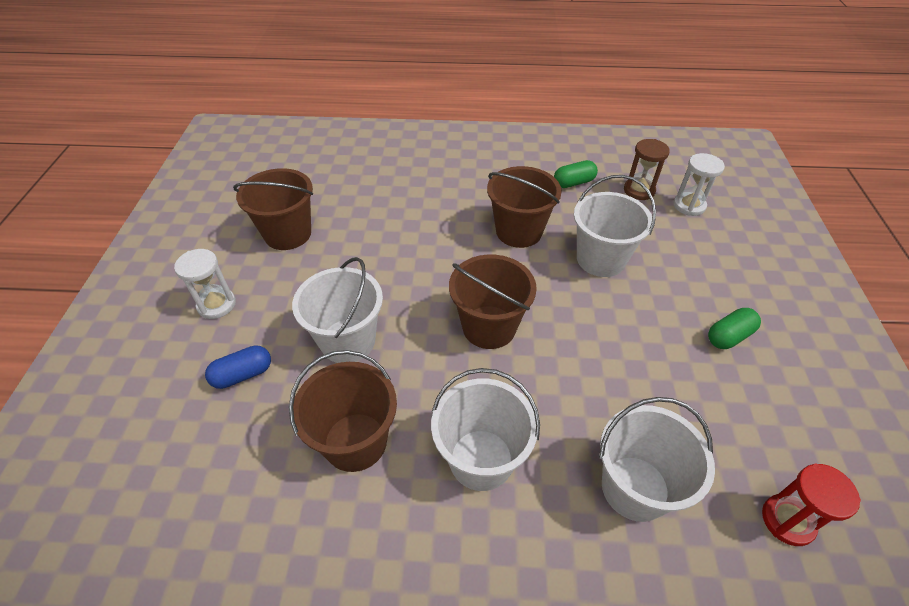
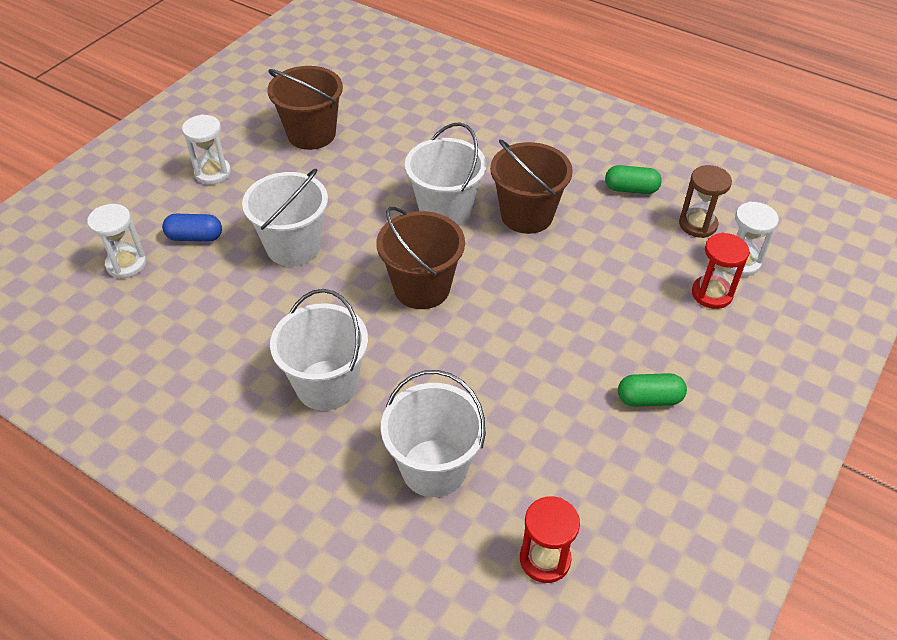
camera: 30 degrees right, 0 degrees up
brown bucket [289,350,397,472] -> none
white bucket [574,175,656,277] -> white bucket moved to [405,123,486,226]
none -> white hourglass [87,204,147,279]
none -> red hourglass [692,233,750,309]

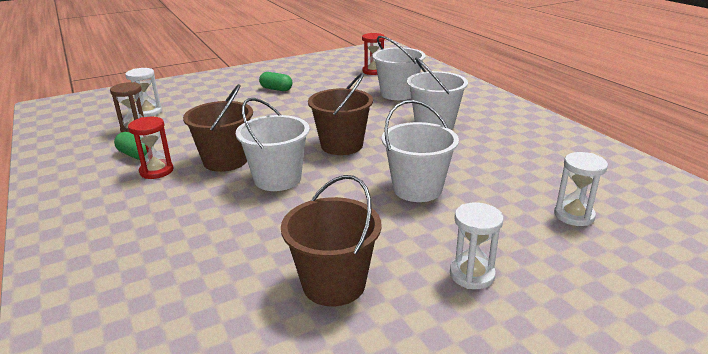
camera: 150 degrees left, 20 degrees down
blue capsule [162,214,222,242] -> none
red hourglass [692,233,750,309] -> red hourglass moved to [128,117,173,179]

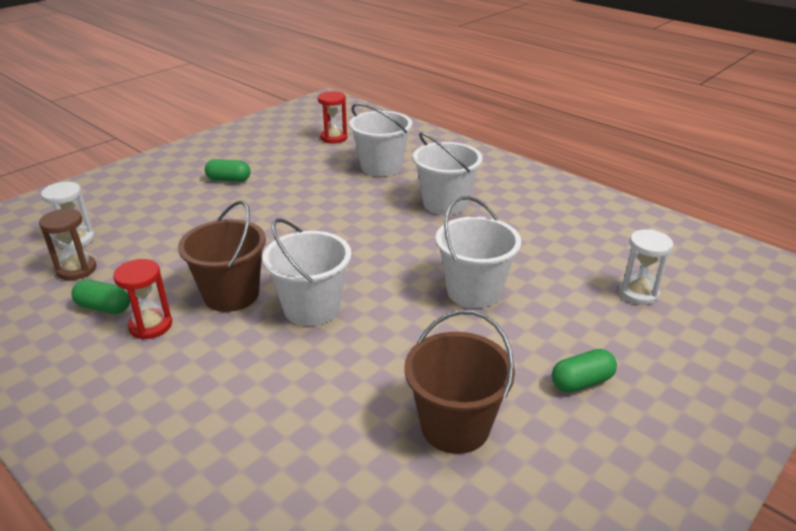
camera: 20 degrees left, 5 degrees up
brown bucket [308,73,373,155] -> none
white hourglass [450,203,503,289] -> green capsule [552,349,617,392]

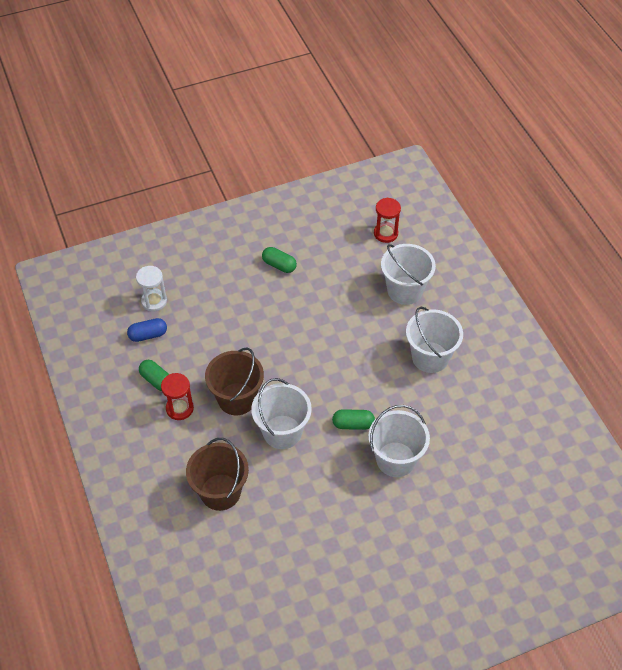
camera: 25 degrees right, 20 degrees up
brown hourglass [39,208,96,280] -> blue capsule [127,318,167,342]
brown bucket [404,310,515,454] -> brown bucket moved to [186,438,249,511]
green capsule [552,349,617,392] -> green capsule moved to [332,409,375,430]
white hourglass [618,230,673,305] -> none

